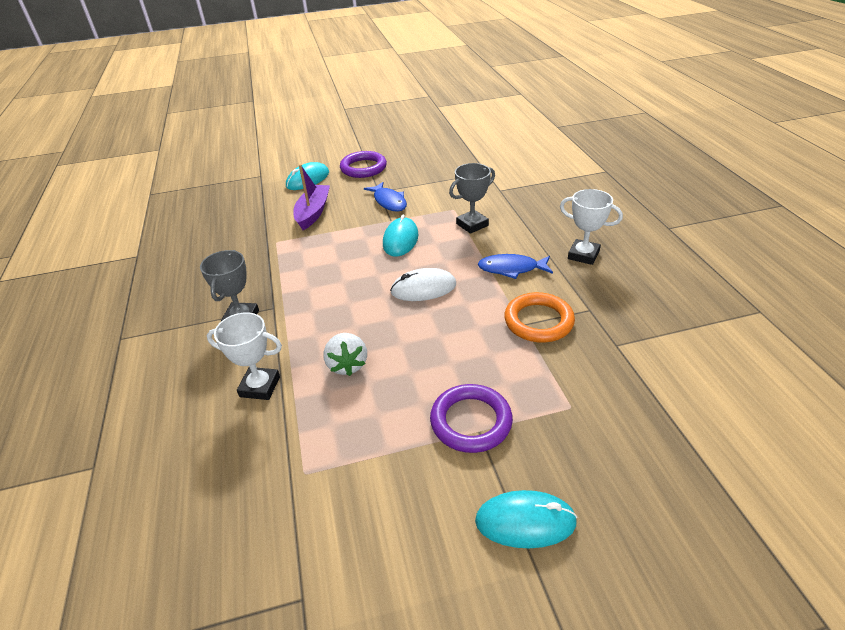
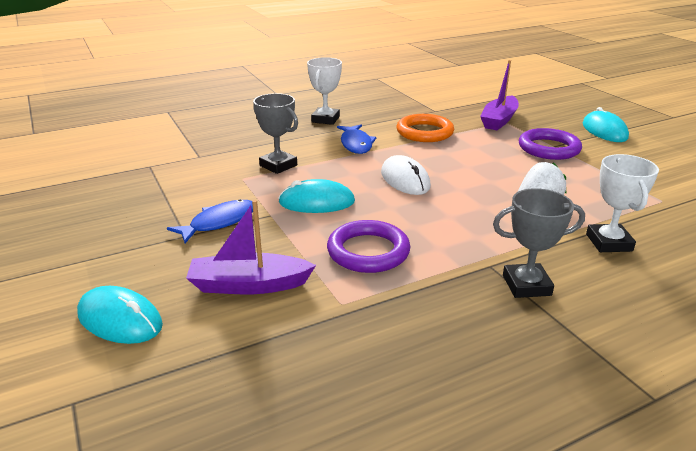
camera: 105 degrees left, 10 degrees down
purple ring [340,151,387,178] -> purple ring moved to [327,220,410,273]
none -> purple boat [480,60,519,130]

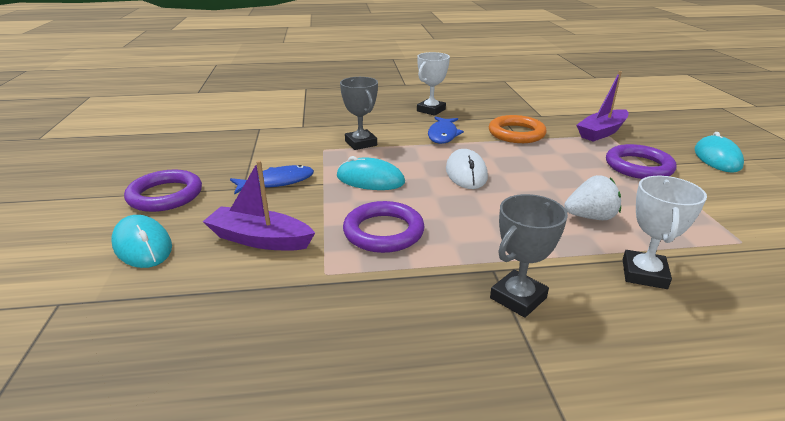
camera: 20 degrees right, 0 degrees up
grey trophy [493,188,585,298] -> grey trophy turned 60 degrees counterclockwise [490,194,568,318]
none -> purple ring [124,170,202,212]

